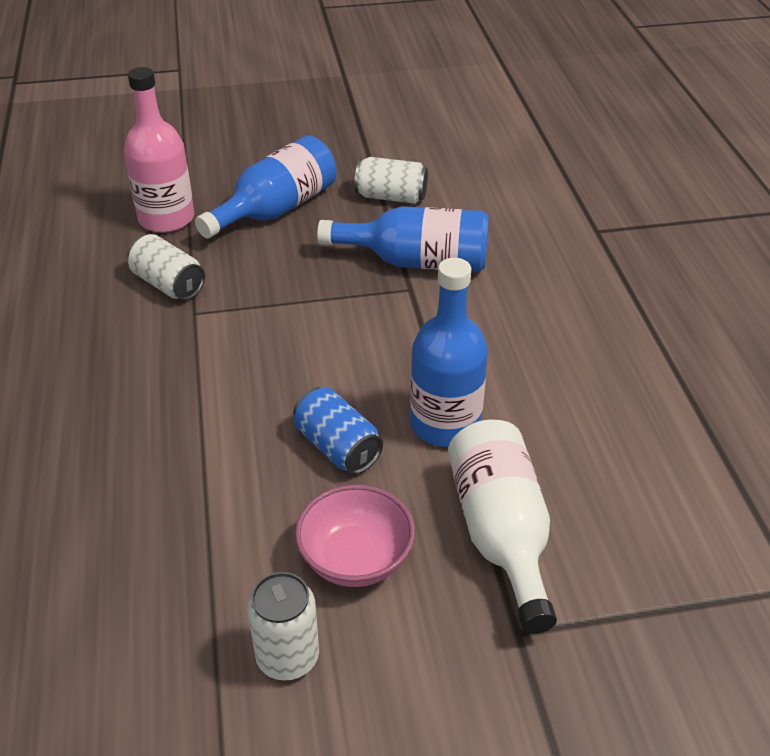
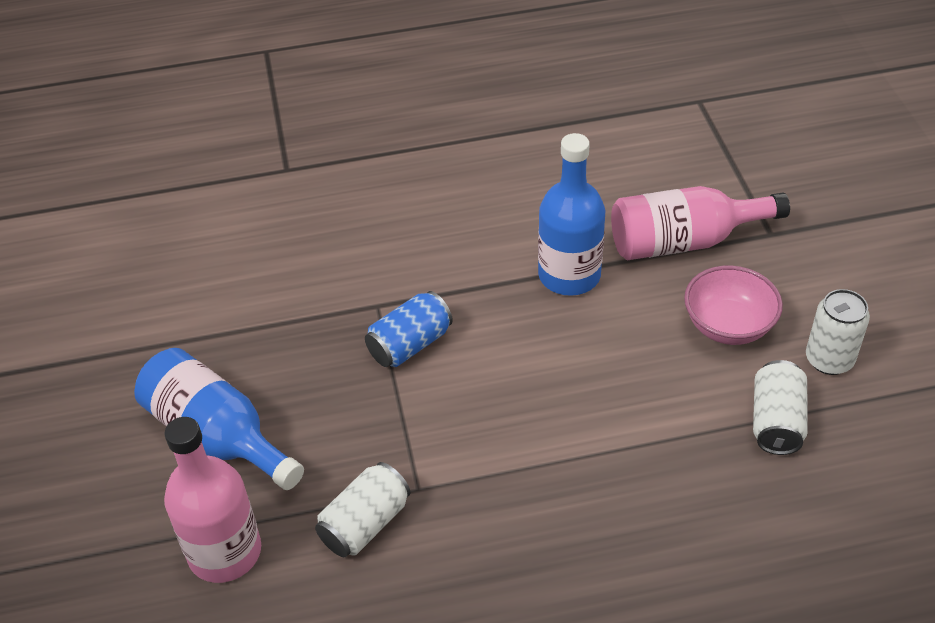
camera: 90 degrees left, 5 degrees up
blue can [293,387,383,474] -> blue can moved to [365,291,453,367]
blue bottle [317,206,489,272] -> none
white can [354,157,428,204] -> white can moved to [753,360,808,455]
white bottle [448,419,557,634] -> pink bottle [611,186,790,260]

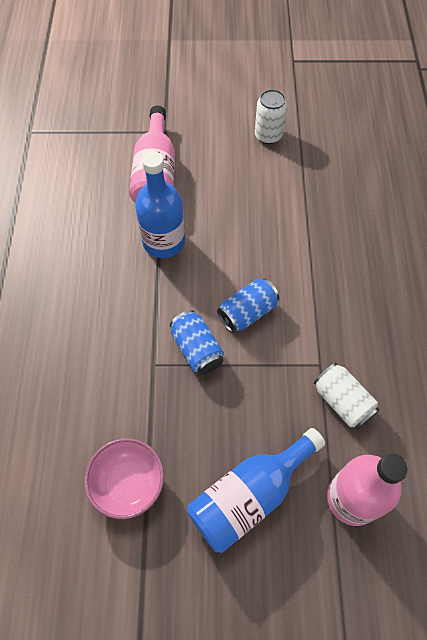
camera: 80 degrees left, 15 degrees up
pink bowl [684,266,783,345] -> pink bowl moved to [84,438,164,519]
white can [753,360,808,455] -> none
none -> blue can [217,278,279,333]

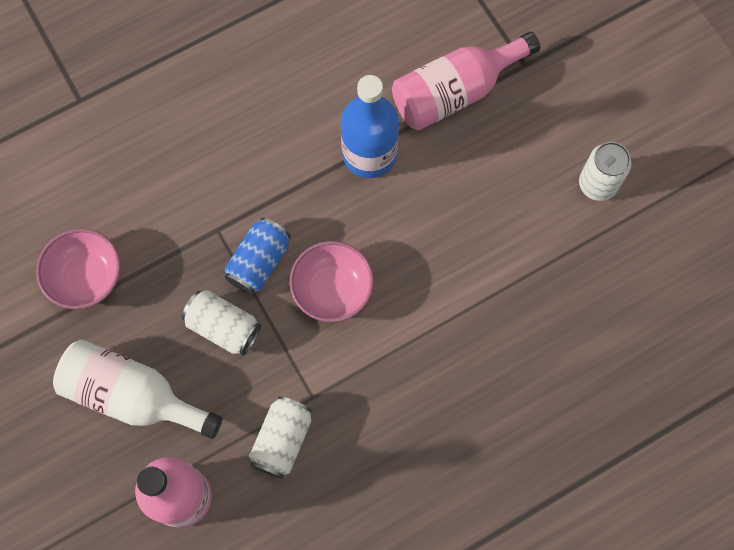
camera: 60 degrees right, 10 degrees up
blue bottle [187,428,325,553] -> white bottle [53,339,223,439]
blue can [217,278,279,333] -> pink bowl [289,241,374,322]
none -> white can [182,290,261,356]

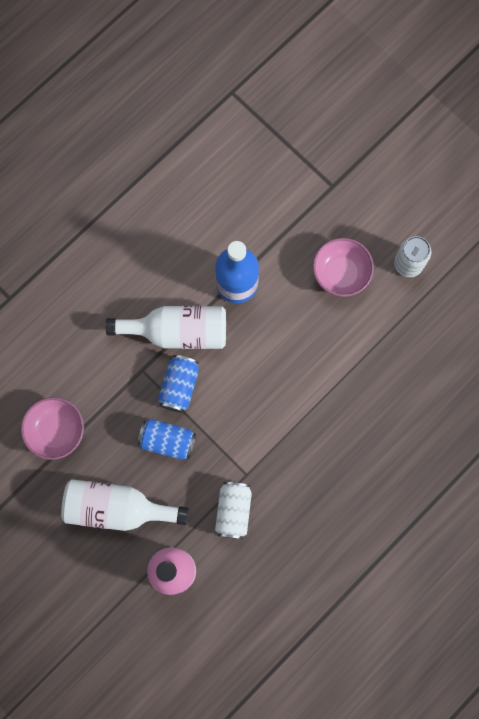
camera: 15 degrees left, 5 degrees up
white can [182,290,261,356] -> blue can [138,419,196,460]
pink bowl [289,241,374,322] -> pink bowl moved to [313,238,374,297]
pink bottle [392,31,540,130] -> none
none -> white bottle [106,306,226,349]

